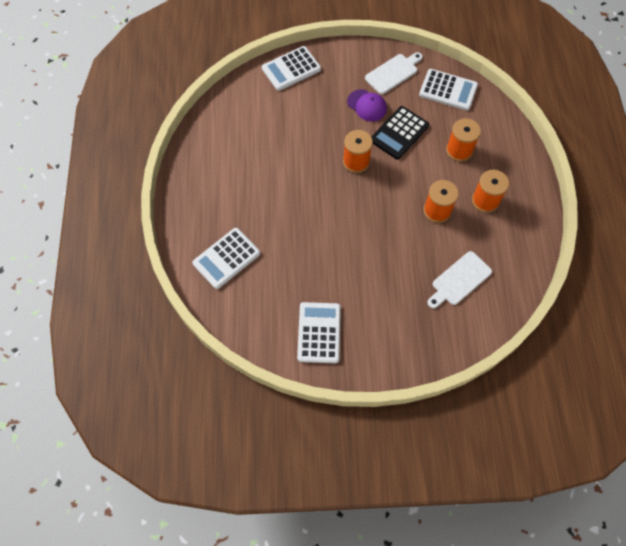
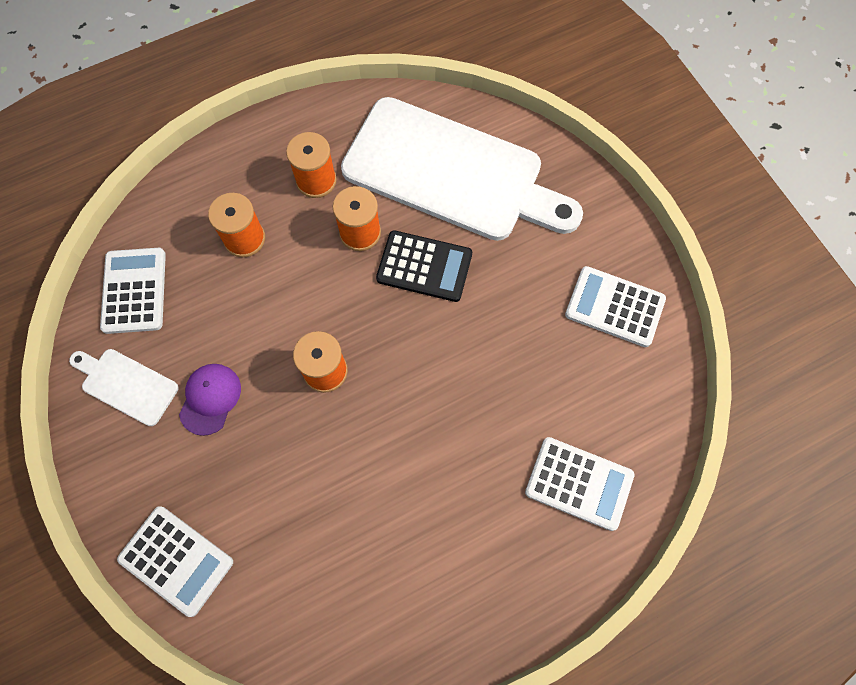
camera: 115 degrees left, 5 degrees up
white calculator [297,302,341,363] -> white calculator turned 45 degrees clockwise [565,266,666,347]
black calculator [371,106,429,159] -> black calculator moved to [376,230,472,302]
white cutting board [427,251,492,308] -> white cutting board [341,97,583,241], size x2.32

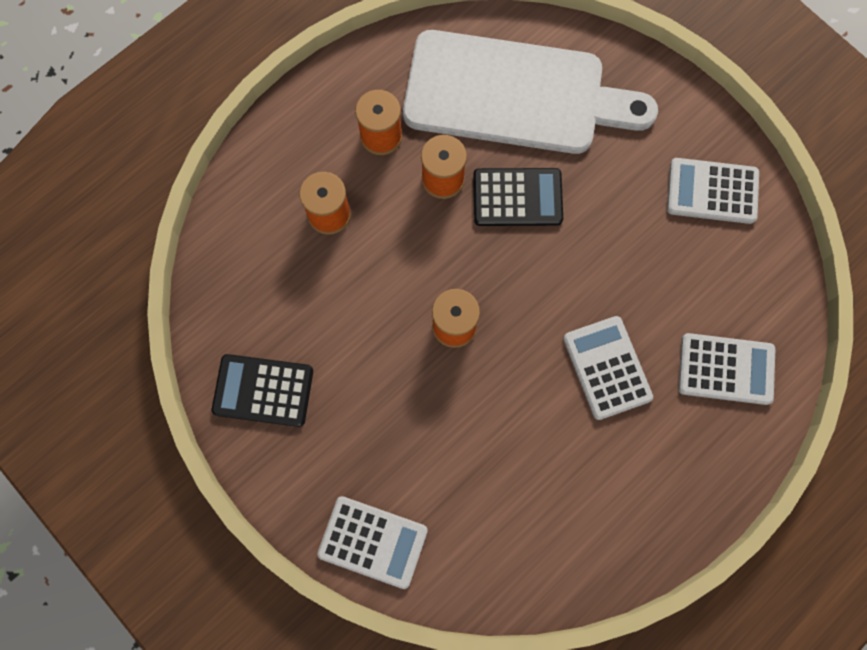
camera: 15 degrees left, 5 degrees up
white cutting board [69,349,178,426] -> black calculator [212,354,313,427]
white calculator [100,248,166,334] -> white calculator moved to [563,316,653,420]
purple cap [179,364,241,436] -> none

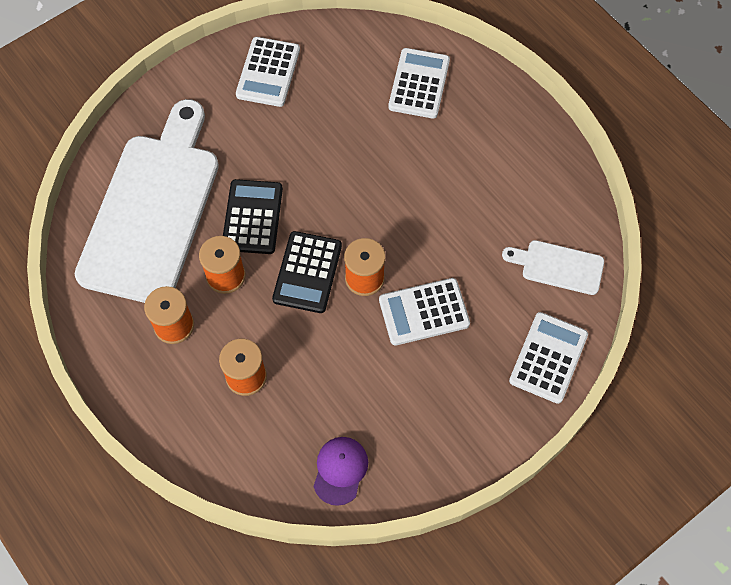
camera: 85 degrees left, 10 degrees down
black calculator [212,354,313,427] -> black calculator moved to [272,231,342,313]
white calculator [563,316,653,420] -> white calculator moved to [379,278,470,345]
none -> purple cap [313,437,368,506]
none -> white cutting board [502,240,604,295]

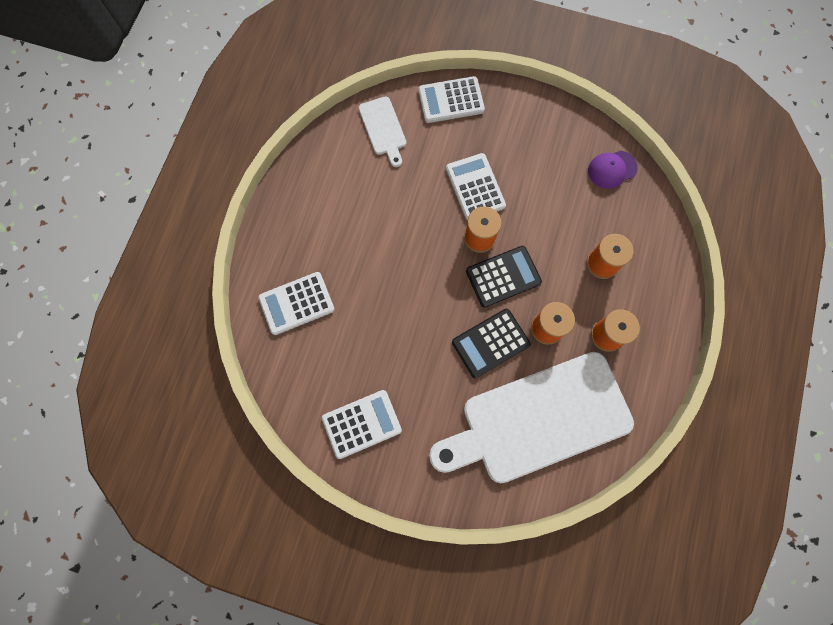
camera: 125 degrees left, 10 degrees up
white calculator [379,278,470,345] -> white calculator turned 150 degrees counterclockwise [446,153,506,220]

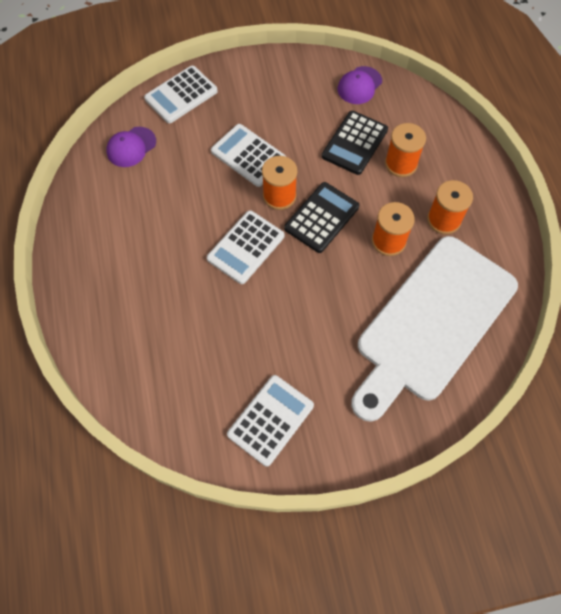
camera: 30 degrees left, 10 degrees down
white calculator [258,272,335,335] -> white calculator moved to [207,210,284,284]
white cutting board [358,96,406,167] -> purple cap [106,127,156,167]
black calculator [452,309,531,378] -> black calculator moved to [322,111,388,175]

